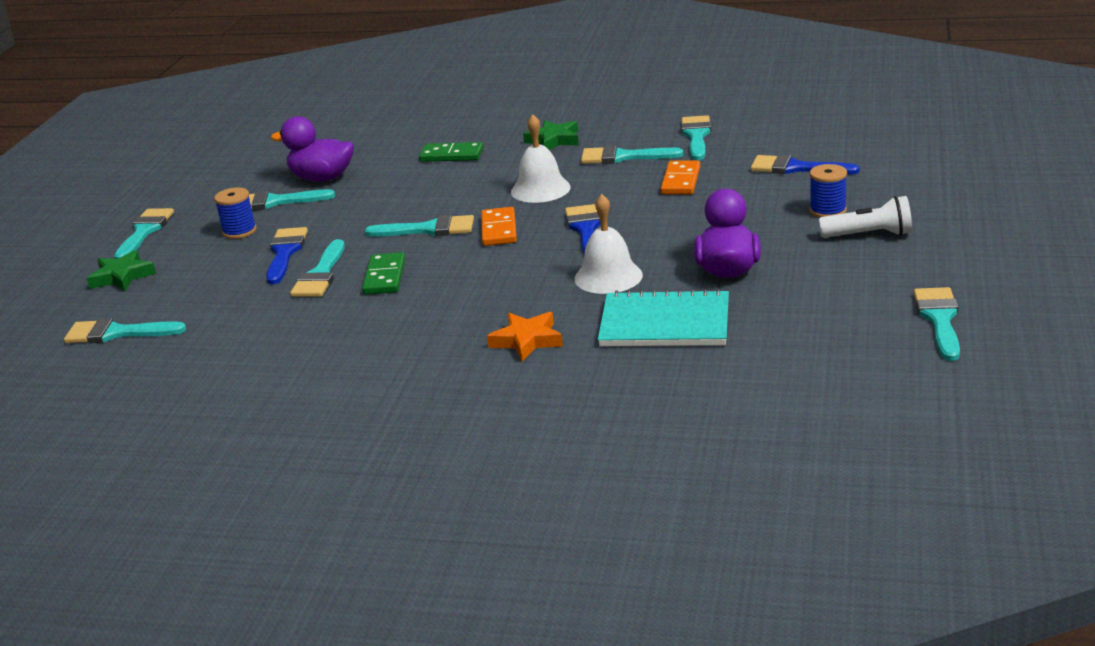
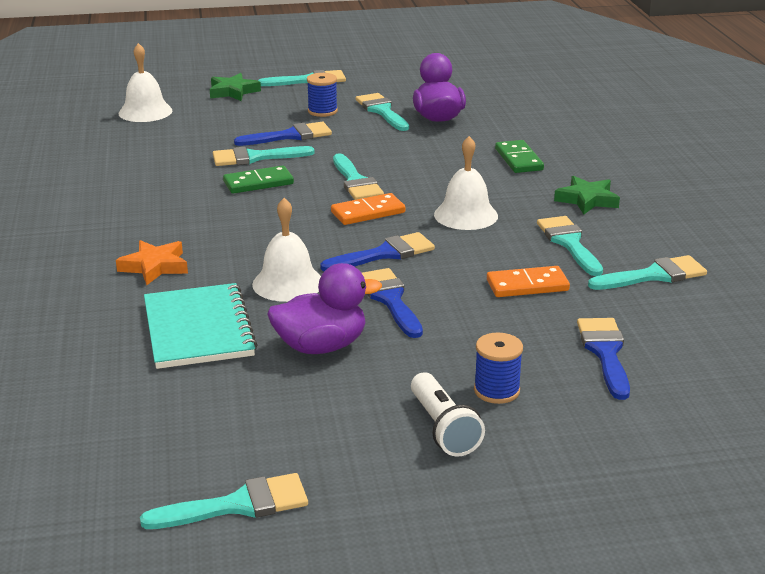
camera: 65 degrees right, 0 degrees up
turquoise brush [64,318,186,343] -> white bell [119,43,172,122]
none -> blue brush [362,268,423,338]

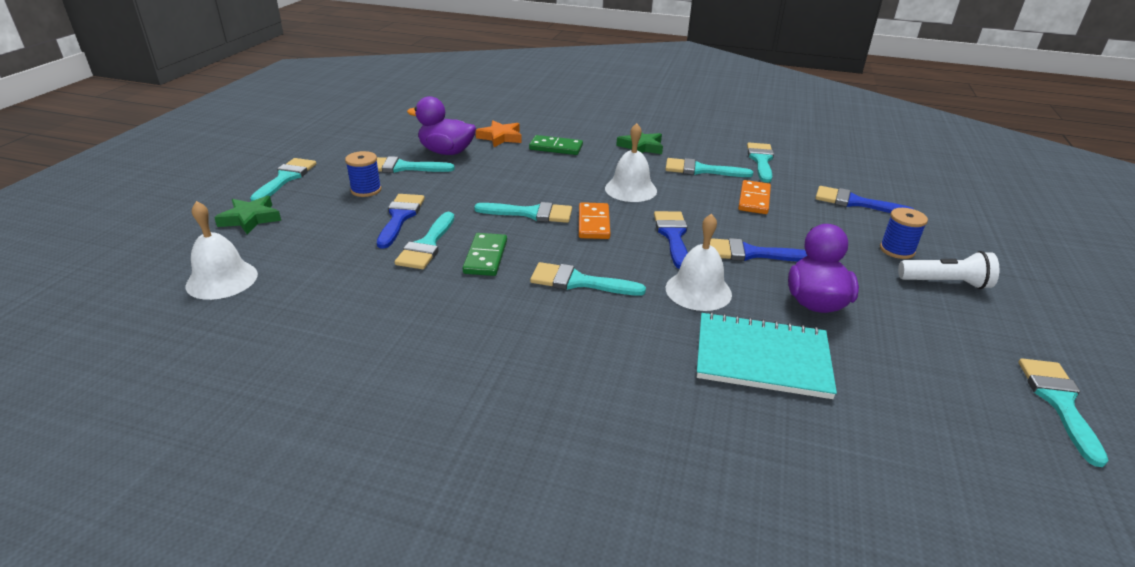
camera: 65 degrees left, 5 degrees up
orange star [116,240,188,285] -> orange star moved to [476,120,522,147]
none -> turquoise brush [530,262,646,296]

